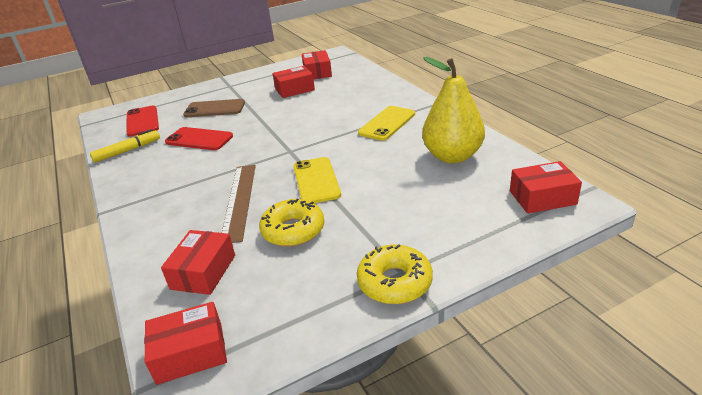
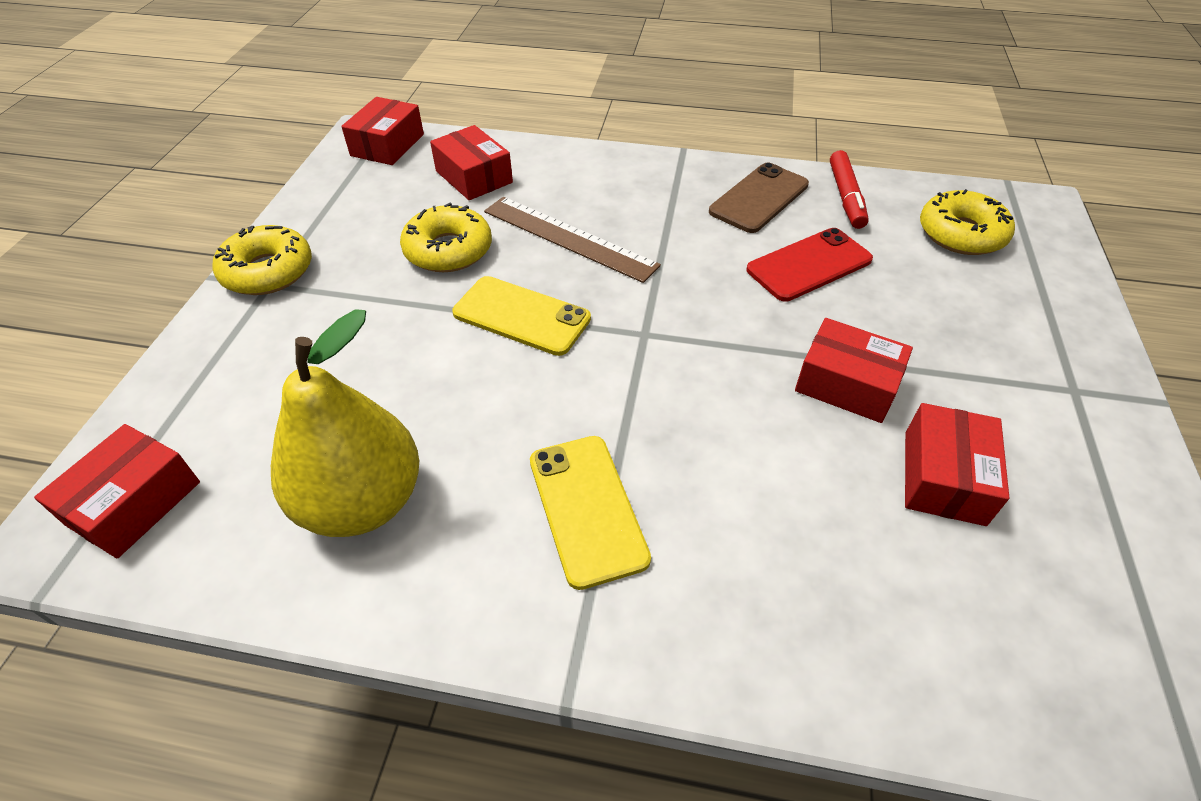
camera: 125 degrees right, 15 degrees up
yellow marker [90,129,160,163] -> red marker [830,150,869,229]
red phone [127,106,159,137] -> yellow donut [920,189,1015,255]
brown phone [183,99,245,117] -> brown phone moved to [709,163,809,233]
red box [302,50,332,79] -> red box moved to [795,318,913,423]

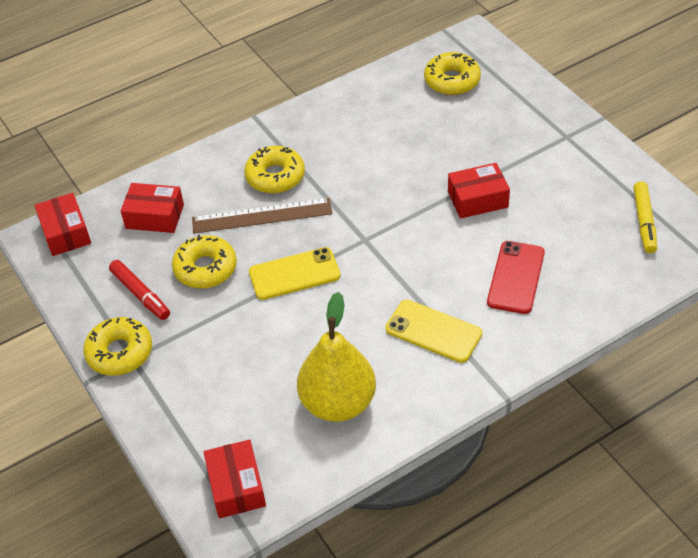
camera: 40 degrees left, 0 degrees up
brown phone [709,163,809,233] -> none
red phone [746,228,873,302] -> red phone moved to [487,241,545,314]
red marker [830,150,869,229] -> red marker moved to [109,260,170,320]
red box [905,403,1009,526] -> none
none -> yellow donut [244,146,305,193]
none -> yellow marker [633,181,657,253]

